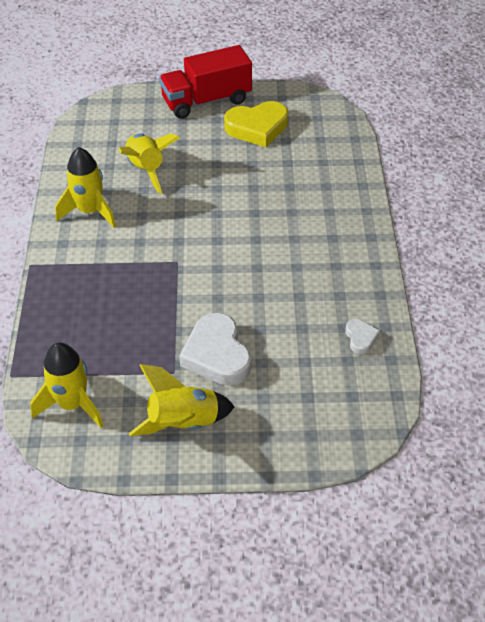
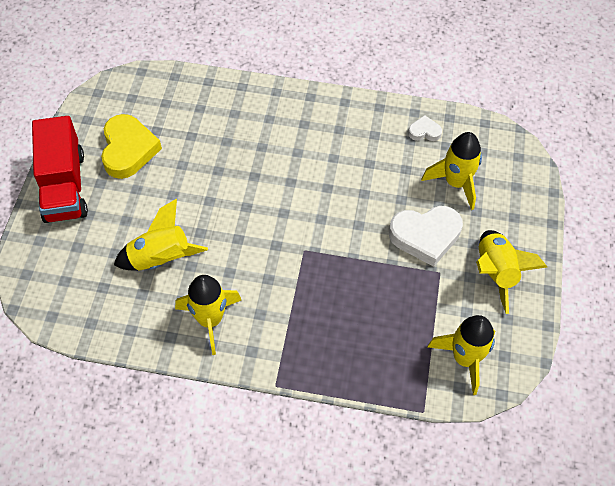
camera: 80 degrees left, 10 degrees up
none -> yellow rocket [421,132,482,210]

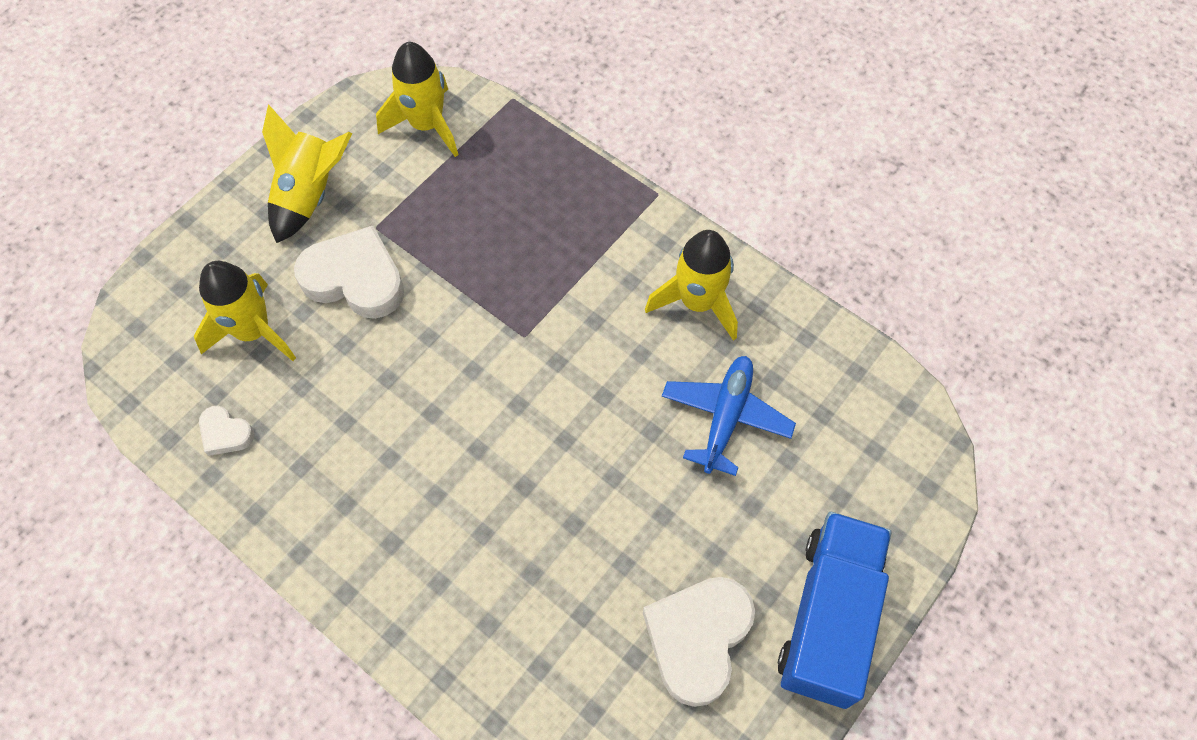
camera: 150 degrees left, 5 degrees up
red truck [32,116,88,223] -> blue truck [778,512,891,709]
yellow heart [101,114,162,179] -> white heart [643,577,755,707]
yellow rocket [114,199,208,271] -> blue plane [662,356,796,476]

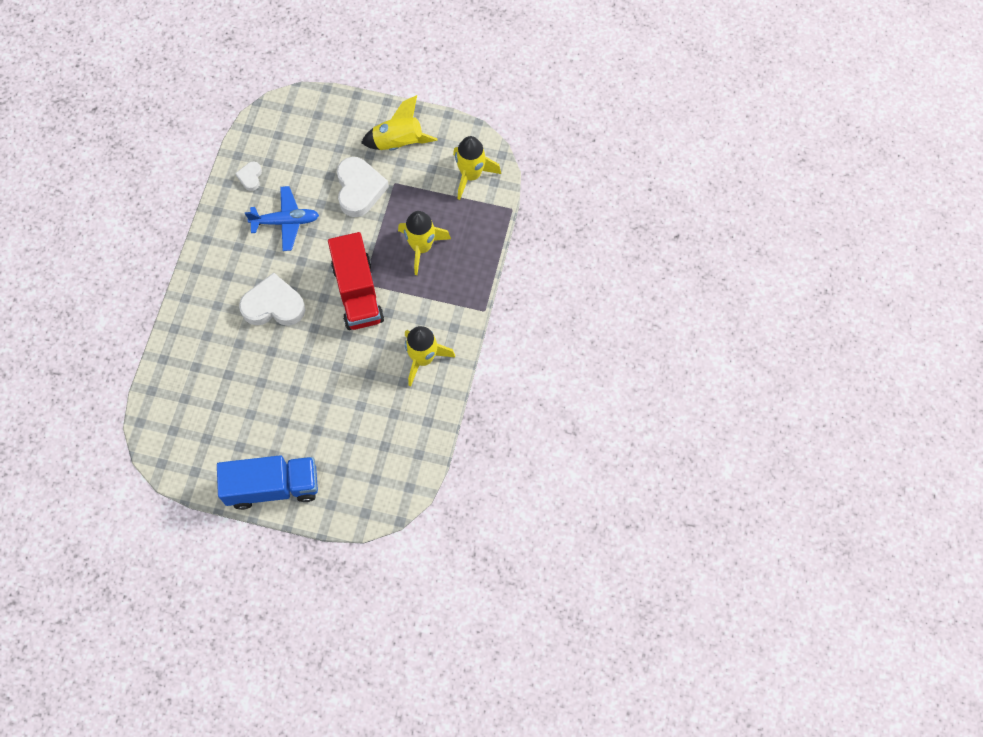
camera: 65 degrees right, 5 degrees up
yellow rocket [194,261,296,361] -> yellow rocket moved to [398,211,451,275]
white heart [643,577,755,707] -> white heart moved to [239,273,305,326]
blue plane [662,356,796,476] -> blue plane moved to [245,186,319,251]
none -> red truck [328,232,384,330]

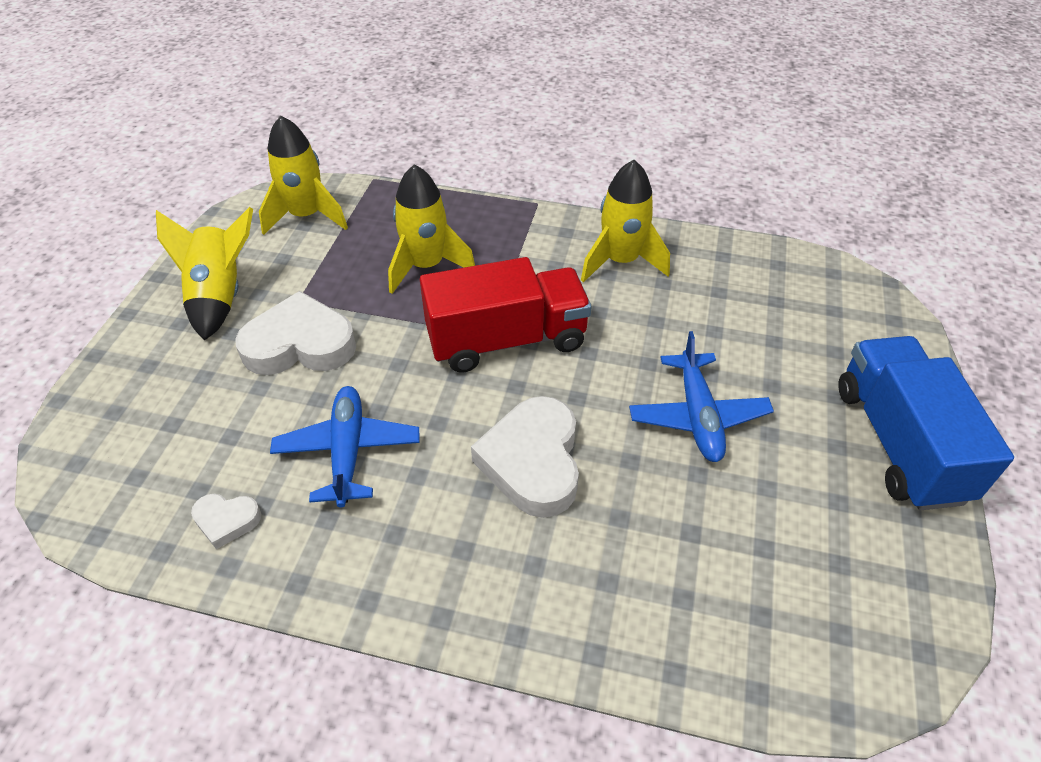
camera: 90 degrees left, 20 degrees down
none -> blue plane [629,331,774,462]

